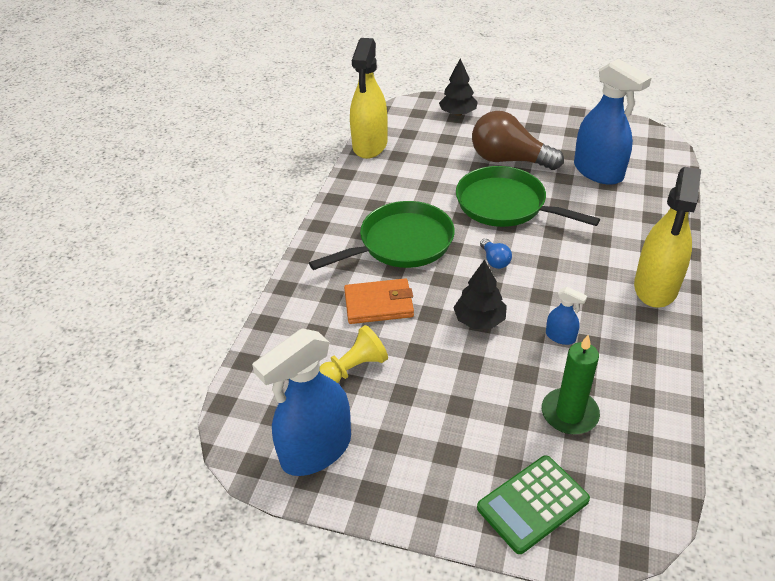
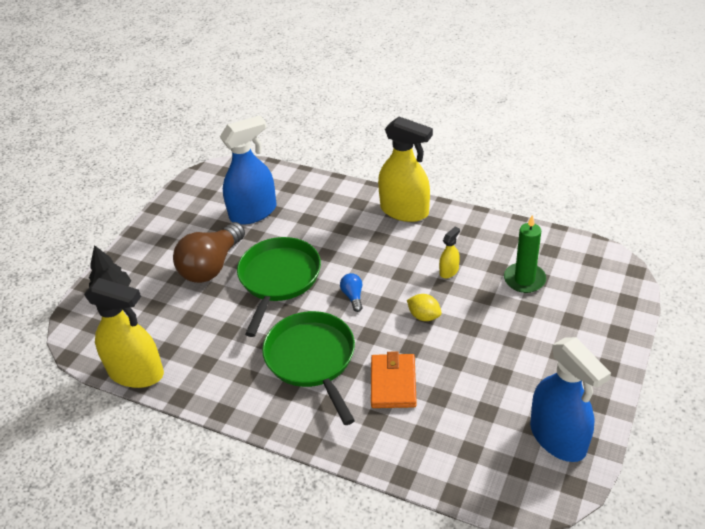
camera: 80 degrees left, 0 degrees up
yellow pawn [319,325,388,383] -> none
black tree [453,259,507,329] -> yellow lemon [407,294,442,321]
green pan [456,166,600,227] -> green pan turned 150 degrees clockwise [237,237,321,337]
green calculator [477,455,590,554] -> none
blue light bulb [480,238,512,269] -> blue light bulb turned 90 degrees counterclockwise [340,273,362,312]
blue spray bottle [546,287,587,345] -> yellow spray bottle [439,226,460,278]

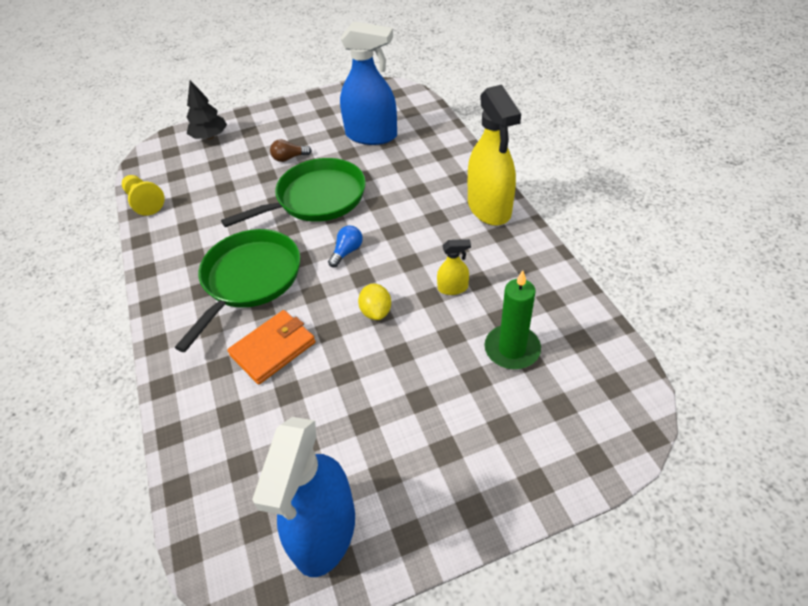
camera: 45 degrees right, 5 degrees up
yellow spray bottle [84,278,164,388] -> yellow pawn [122,175,164,216]
brown light bulb [173,222,245,283] -> brown light bulb [270,139,312,162], size x0.43

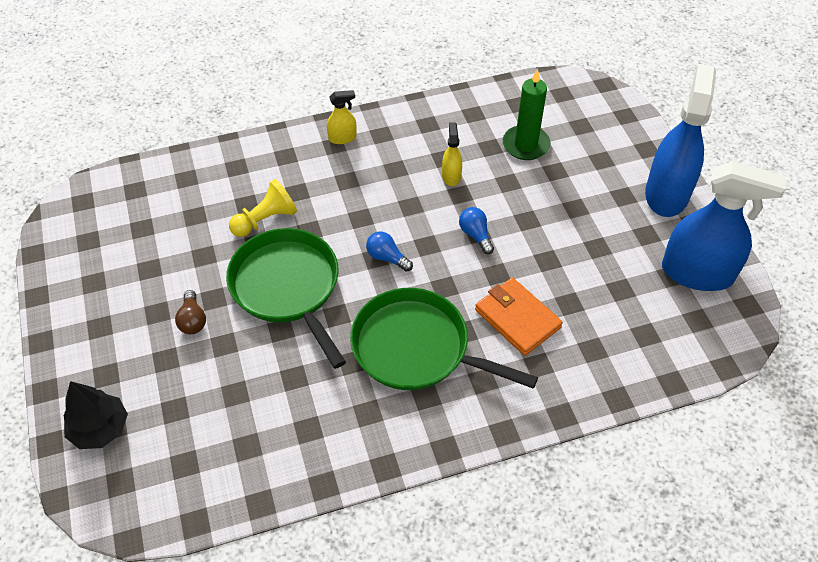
camera: 90 degrees left, 5 degrees up
yellow pawn [122,175,164,216] -> yellow pawn moved to [229,179,297,237]
blue spray bottle [340,21,397,145] -> blue spray bottle moved to [645,64,716,217]
yellow lemon [358,284,391,320] -> blue light bulb [459,207,494,254]
yellow spray bottle [468,85,521,226] -> yellow spray bottle [327,90,357,144], size x0.44

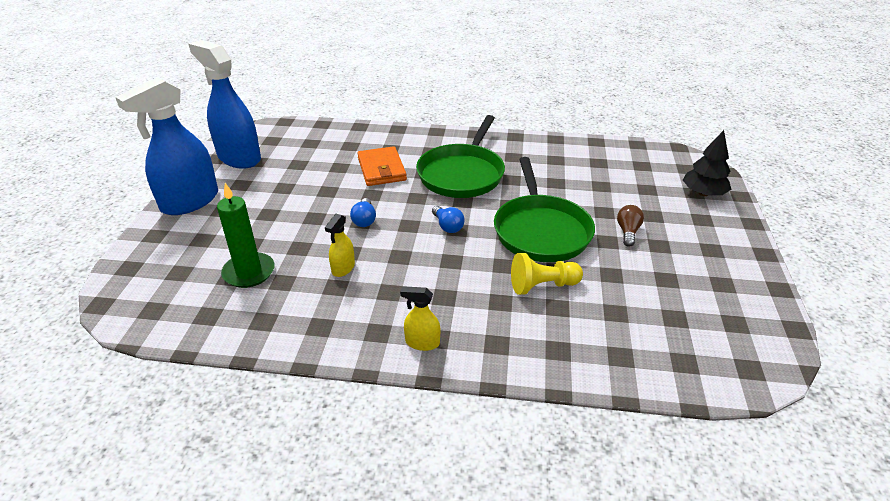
camera: 155 degrees left, 15 degrees down
green pan [350,288,538,390] -> green pan turned 60 degrees clockwise [416,115,505,198]

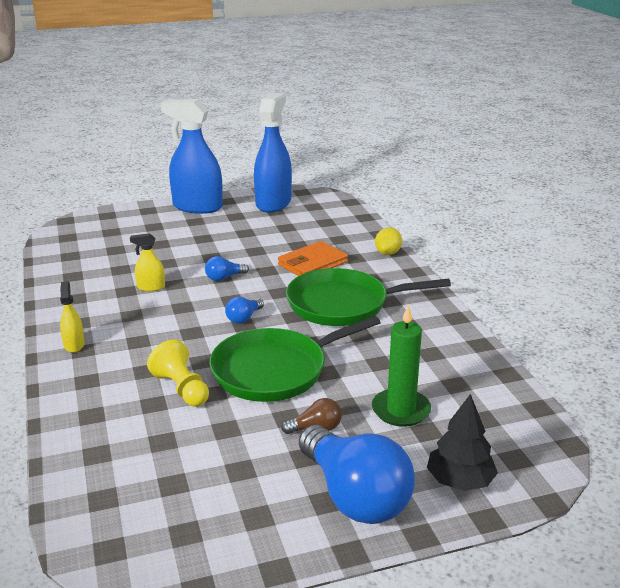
camera: 65 degrees right, 10 degrees down
green candle [217,183,275,288] -> green candle moved to [372,305,431,427]
none -> blue light bulb [299,425,415,524]
none -> yellow lemon [375,227,402,255]

